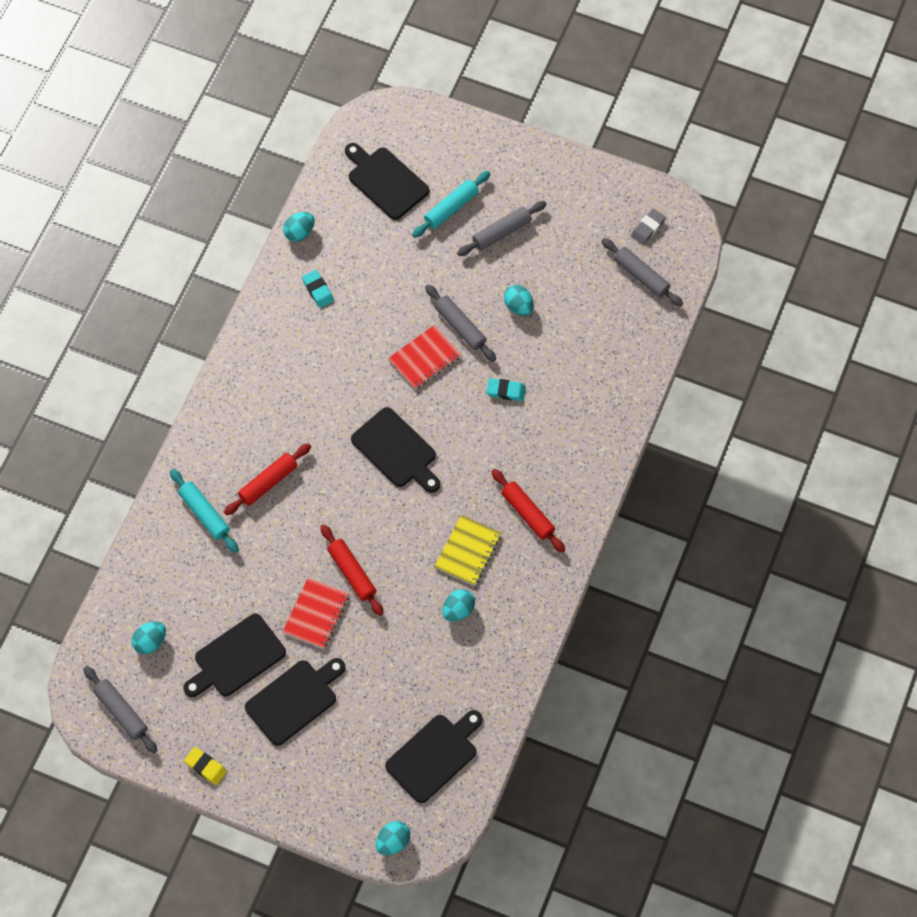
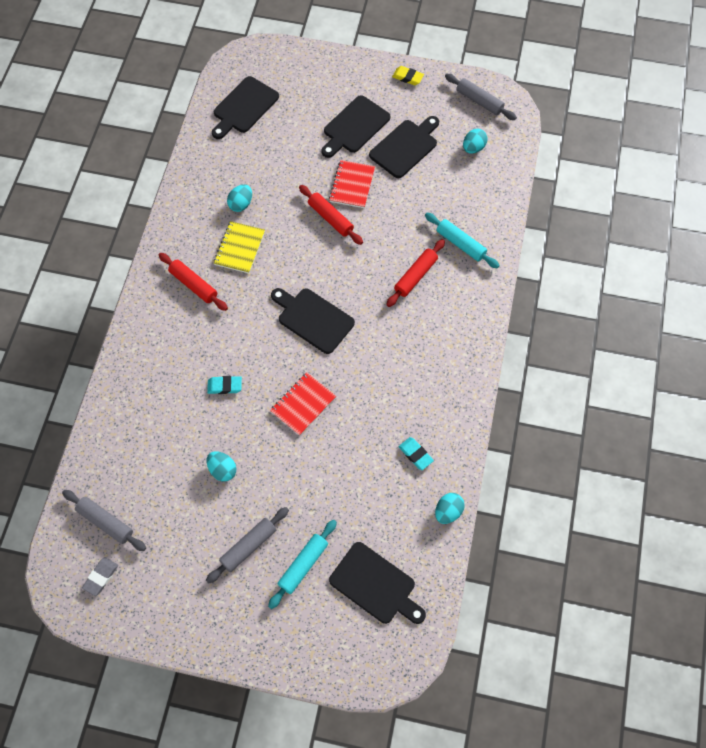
camera: 170 degrees right, 0 degrees up
turquoise egg [376,821,410,855] -> none
grey rolling pin [425,285,496,362] -> none

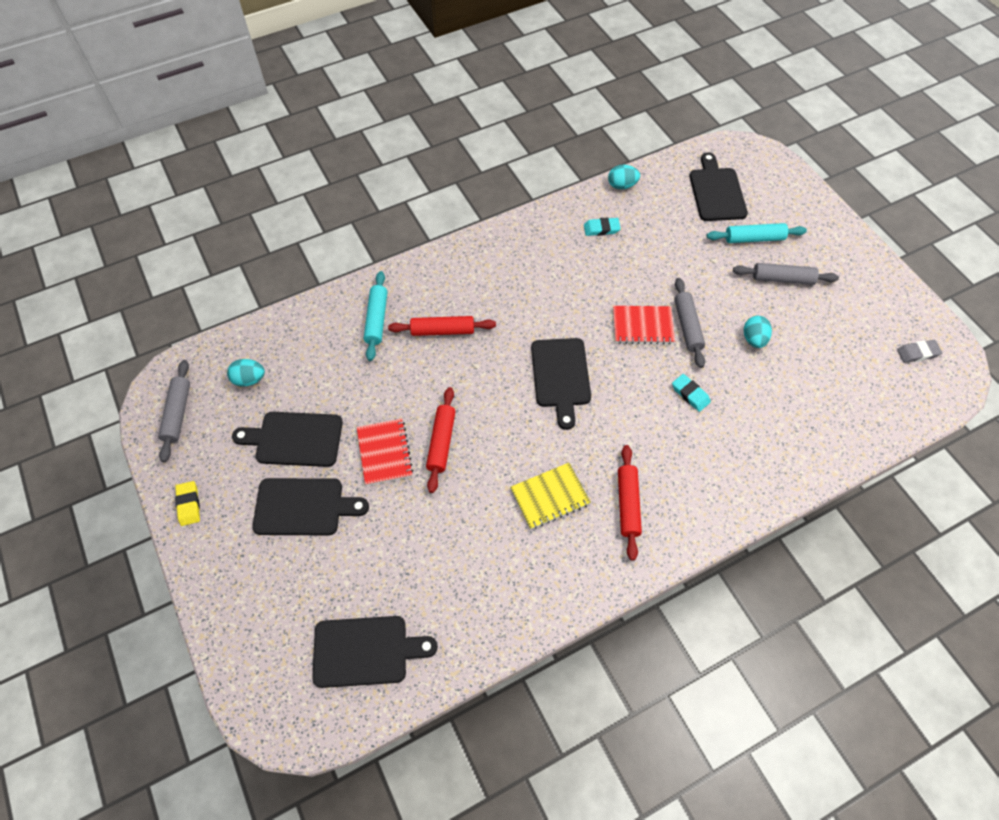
camera: 130 degrees left, 5 degrees down
grey rolling pin [62,490,146,551] -> grey rolling pin moved to [674,278,705,368]
turquoise egg [227,184,252,212] -> none
red notebook [329,160,375,208] -> red notebook turned 75 degrees counterclockwise [357,418,413,486]
turquoise eraser [399,437,434,470] -> turquoise eraser turned 75 degrees clockwise [584,218,621,236]

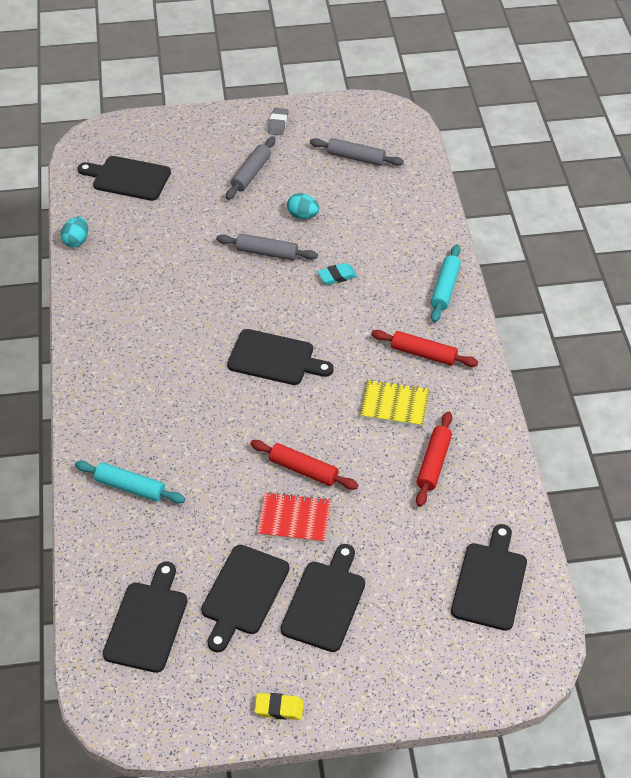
camera: 70 degrees left, 10 degrees down
grey rolling pin [158,360,190,462] -> grey rolling pin moved to [310,138,404,166]
turquoise egg [227,359,265,387] -> black cutting board [103,561,187,673]
red rolling pin [388,316,496,336] -> red rolling pin moved to [416,411,452,507]
yellow notebook [510,463,591,529] -> yellow notebook turned 75 degrees counterclockwise [360,379,429,427]
turquoise eraser [584,218,621,236] -> none
red notebook [613,306,675,344] -> none
turquoise rolling pin [707,223,807,243] -> turquoise rolling pin moved to [431,244,461,322]
grey eraser [897,340,942,363] -> grey eraser moved to [268,108,288,135]

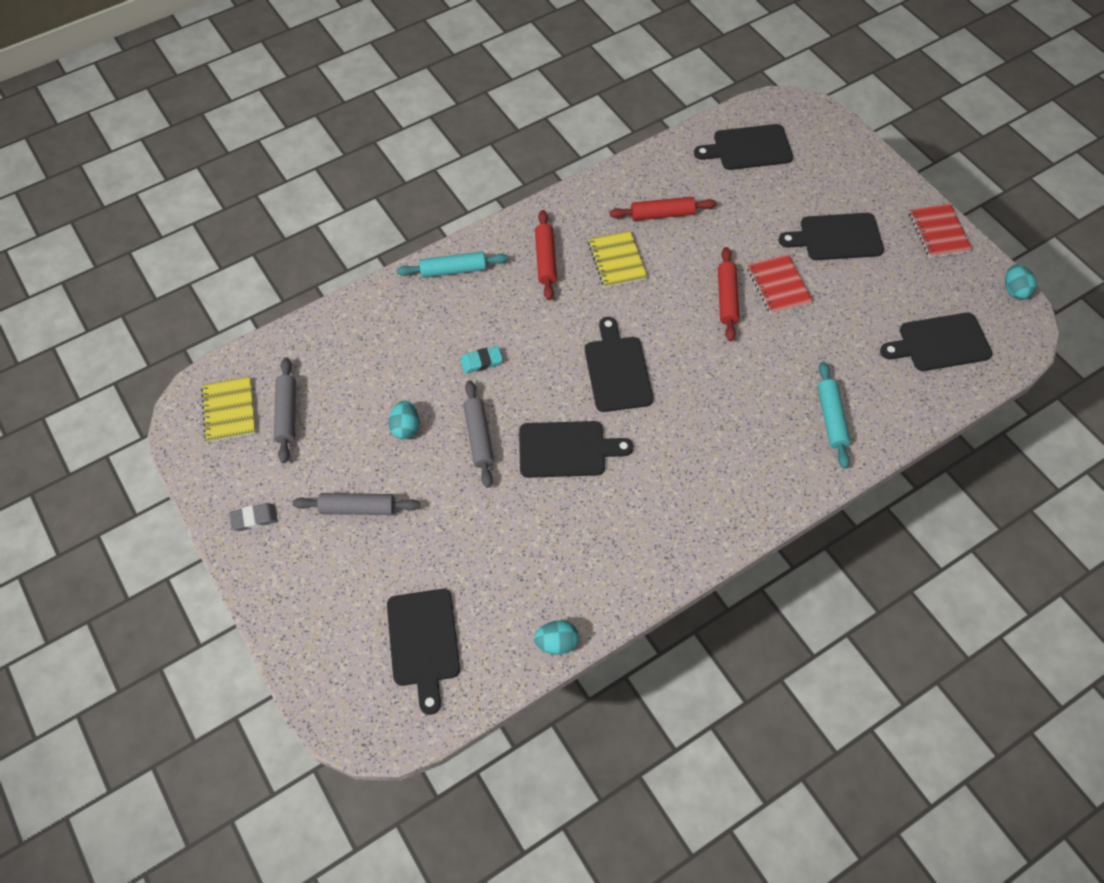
camera: 115 degrees left, 10 degrees up
black cutting board [201,545,289,653] -> black cutting board moved to [519,421,633,478]
yellow eraser [254,693,304,720] -> red notebook [909,203,972,258]
turquoise eraser [318,263,357,285] -> turquoise eraser turned 60 degrees counterclockwise [460,346,503,374]
none -> yellow notebook [201,376,256,442]
none -> turquoise egg [1005,265,1037,300]

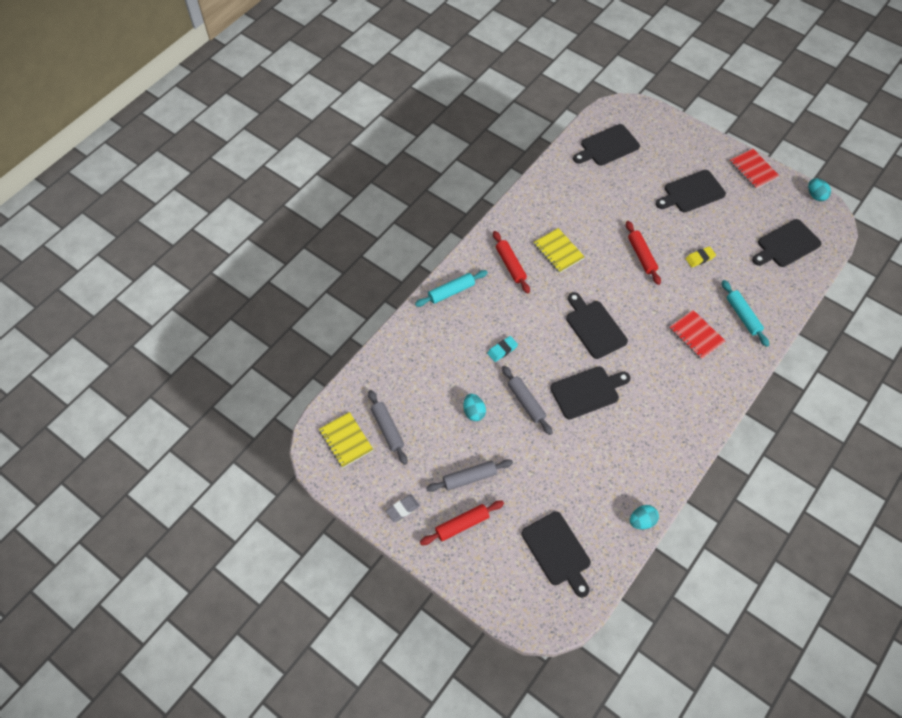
camera: 20 degrees left, 0 degrees up
red rolling pin [610,197,717,221] -> red rolling pin moved to [420,500,504,545]
red notebook [747,254,813,314] -> red notebook moved to [669,310,725,360]
none -> yellow eraser [685,246,716,267]

